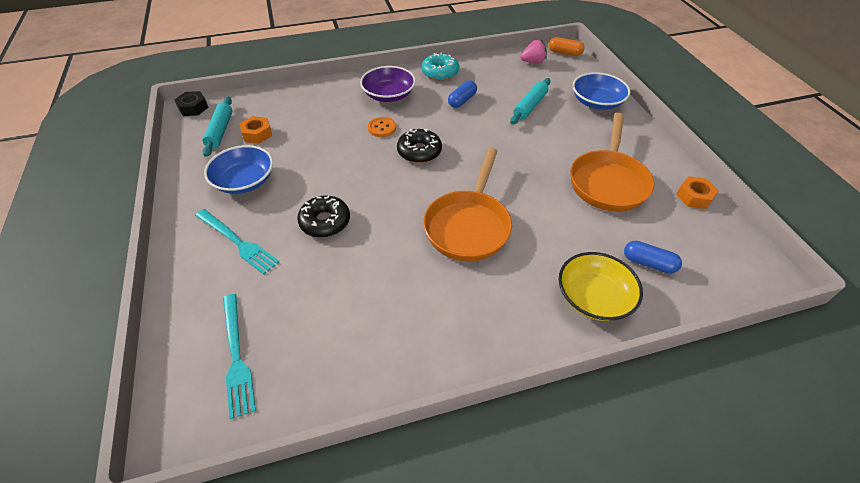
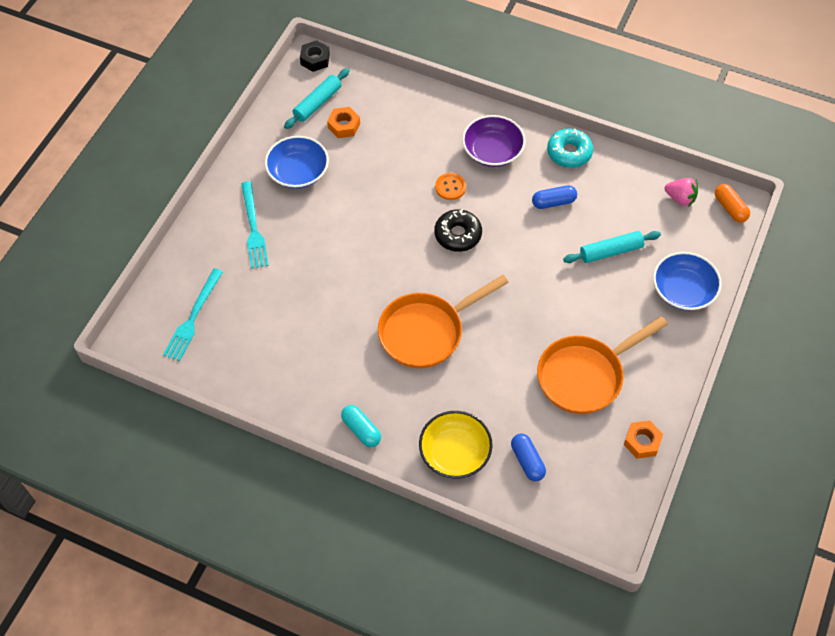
camera: 40 degrees right, 10 degrees up
black donut [297,196,350,238] -> none
none -> turquoise capsule [341,405,381,447]

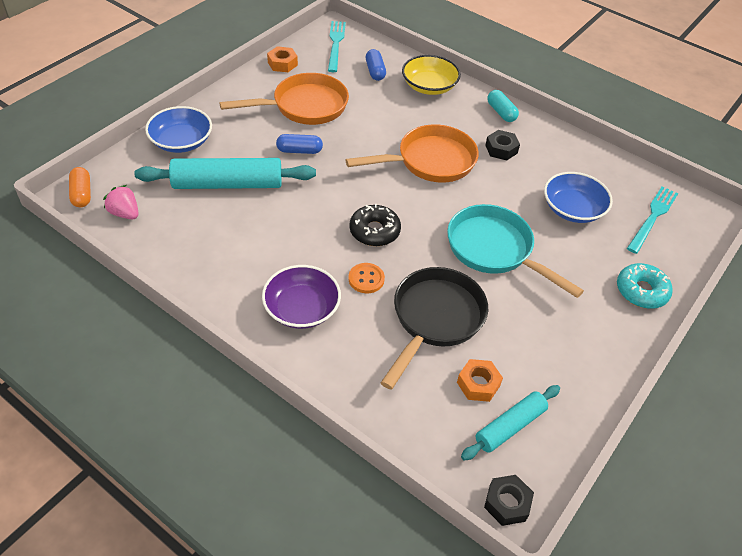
camera: 170 degrees left, 10 degrees down
turquoise fork [241,181,269,269] -> turquoise fork moved to [328,21,346,72]
blue bowl [265,136,329,189] -> blue bowl moved to [544,172,613,223]
blue capsule [532,185,577,209] -> blue capsule moved to [276,134,323,154]
turquoise donut [547,128,593,168] -> turquoise donut moved to [617,263,673,309]
turquoise rolling pin [563,231,661,263] -> turquoise rolling pin [134,158,316,189], size x1.67
none -> black pan [381,267,488,389]
none -> turquoise pan [447,204,584,298]
none -> black nut [485,130,520,161]

